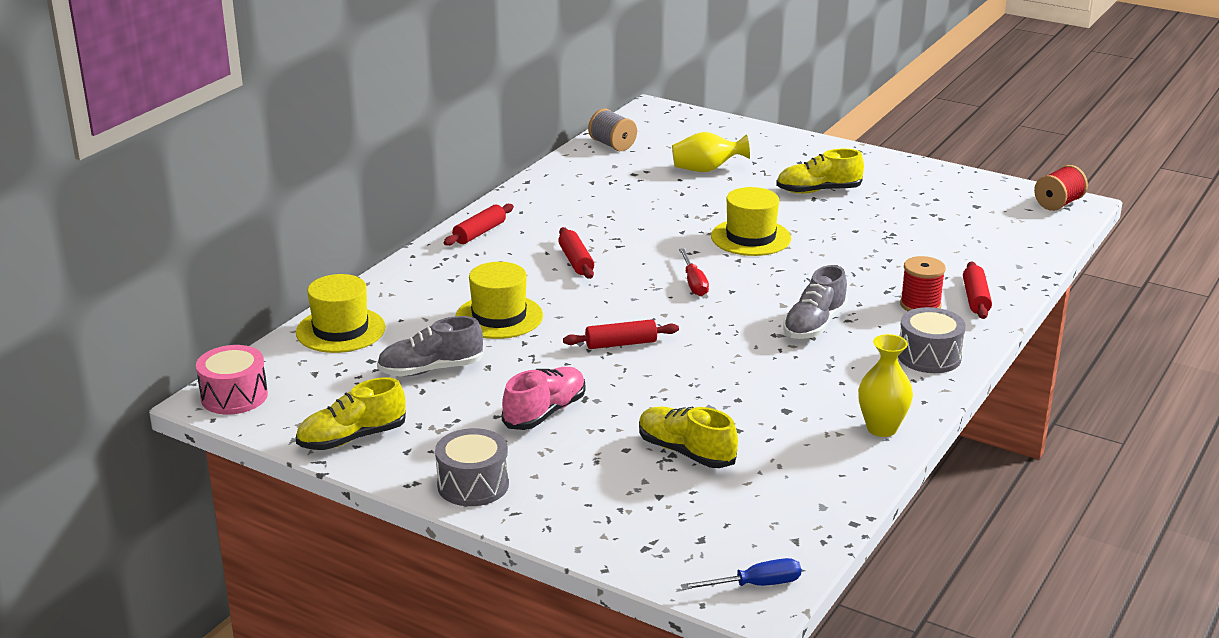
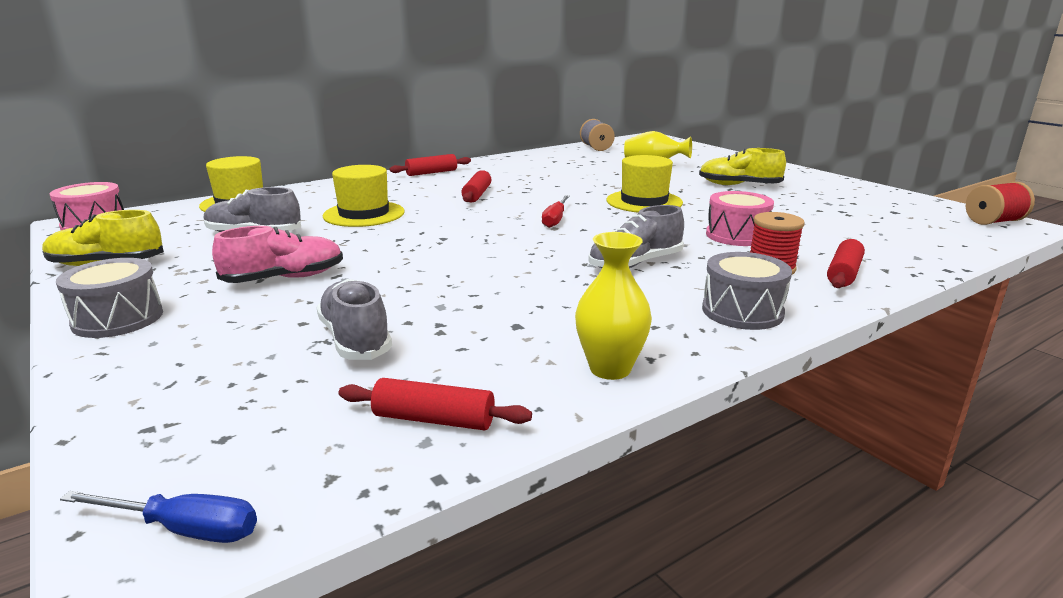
camera: 25 degrees right, 5 degrees down
red rolling pin [563,319,679,349] -> red rolling pin moved to [339,378,532,431]
yellow shoe [639,406,738,468] -> grey shoe [316,279,392,360]
none -> pink drum [706,191,774,246]

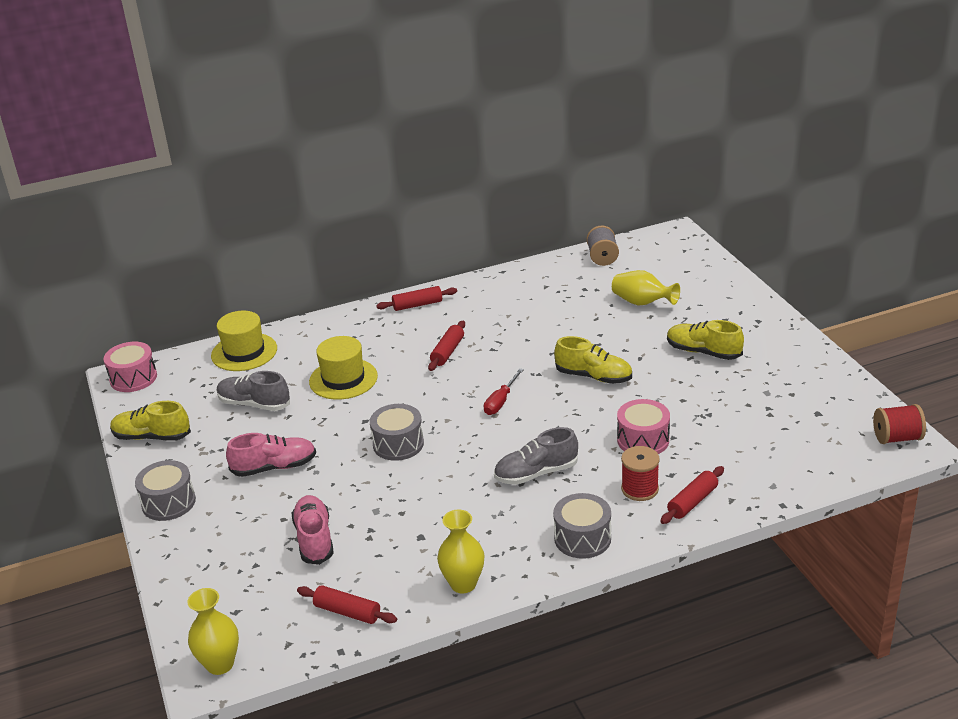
camera: 15 degrees right, 10 degrees up
blue screwdriver [60,491,257,543] -> yellow vase [187,588,239,675]
grey shoe [316,279,392,360] -> pink shoe [292,495,334,565]
yellow hat [607,155,683,212] -> yellow shoe [554,336,632,384]
none -> grey drum [370,404,424,461]

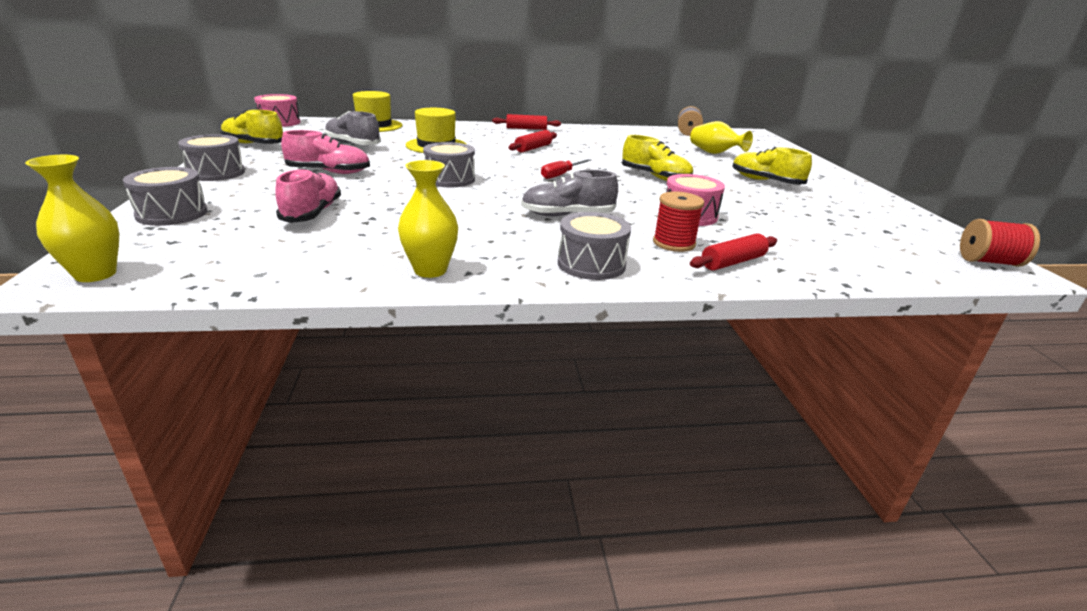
camera: 10 degrees right, 5 degrees down
red rolling pin [297,585,397,624] -> none
none -> grey drum [123,167,208,226]

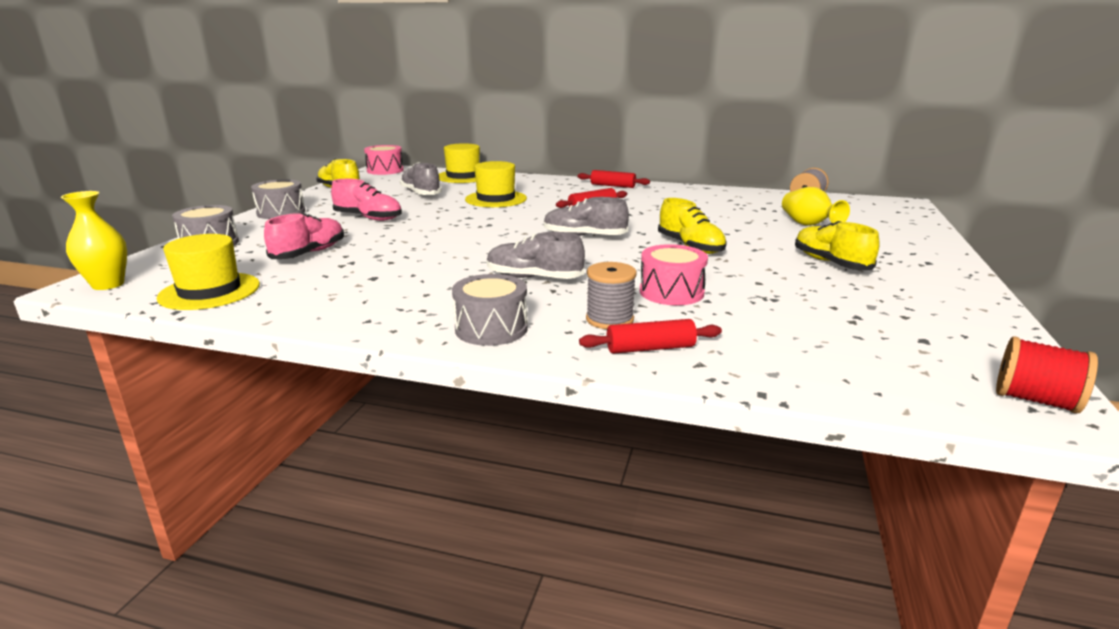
camera: 25 degrees right, 5 degrees down
yellow vase [398,160,458,278] -> none
grey drum [423,142,475,187] -> none
red screwdriver [541,159,592,179] -> grey shoe [544,197,629,236]
red spool [653,192,704,252] -> grey spool [586,262,637,329]
none -> yellow hat [157,234,260,310]

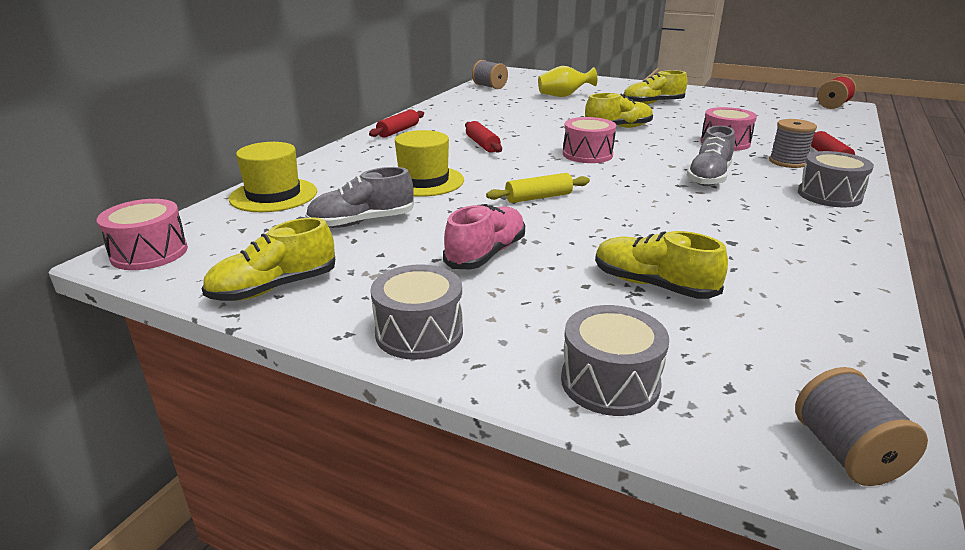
camera: 80 degrees left, 5 degrees up
yellow vase [61,191,127,290] -> grey spool [795,367,928,486]
yellow hat [157,234,260,310] -> none
pink shoe [264,212,344,259] -> yellow shoe [595,231,728,299]
grey shoe [544,197,629,236] -> pink drum [563,117,616,163]
none -> yellow rolling pin [486,173,590,203]

